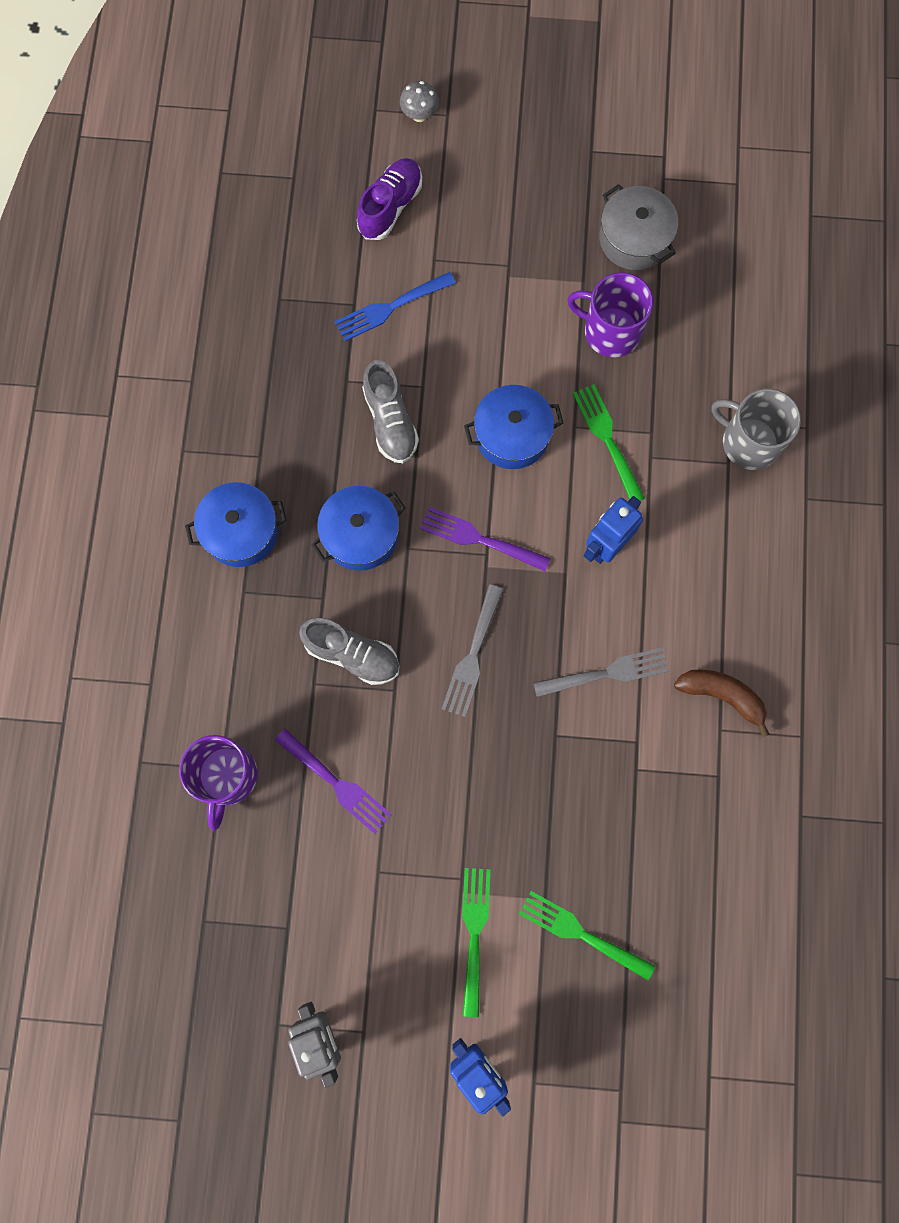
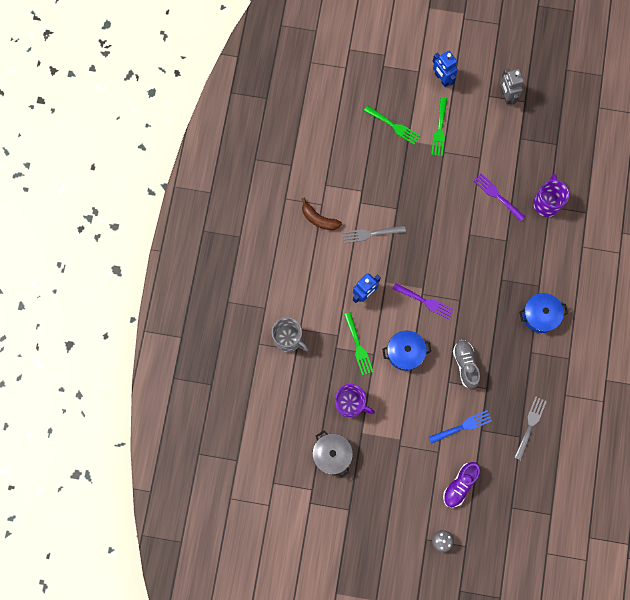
camera: 175 degrees left, 0 degrees up
grey shoe [299,618,400,685] -> none
blue pot [311,486,405,571] -> none
grey fork [442,584,503,717] -> grey fork moved to [514,396,547,460]

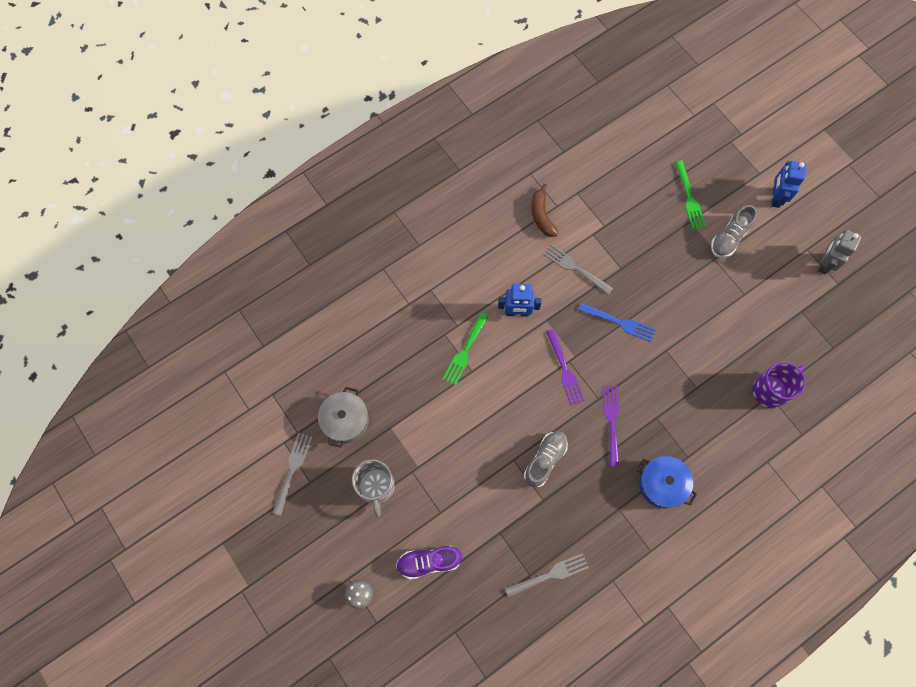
camera: 45 degrees right, 5 degrees down
grey mug [272,317,309,352] -> grey mug moved to [352,460,395,518]
purple mug [335,384,375,418] -> none
blue pot [382,330,431,371] -> none
blue fork [429,410,492,444] -> blue fork moved to [578,303,656,342]
green fork [431,97,447,156] -> grey shoe [711,205,757,257]
purple fork [474,173,525,221] -> purple fork moved to [602,386,619,466]
none -> grey fork [272,433,313,516]

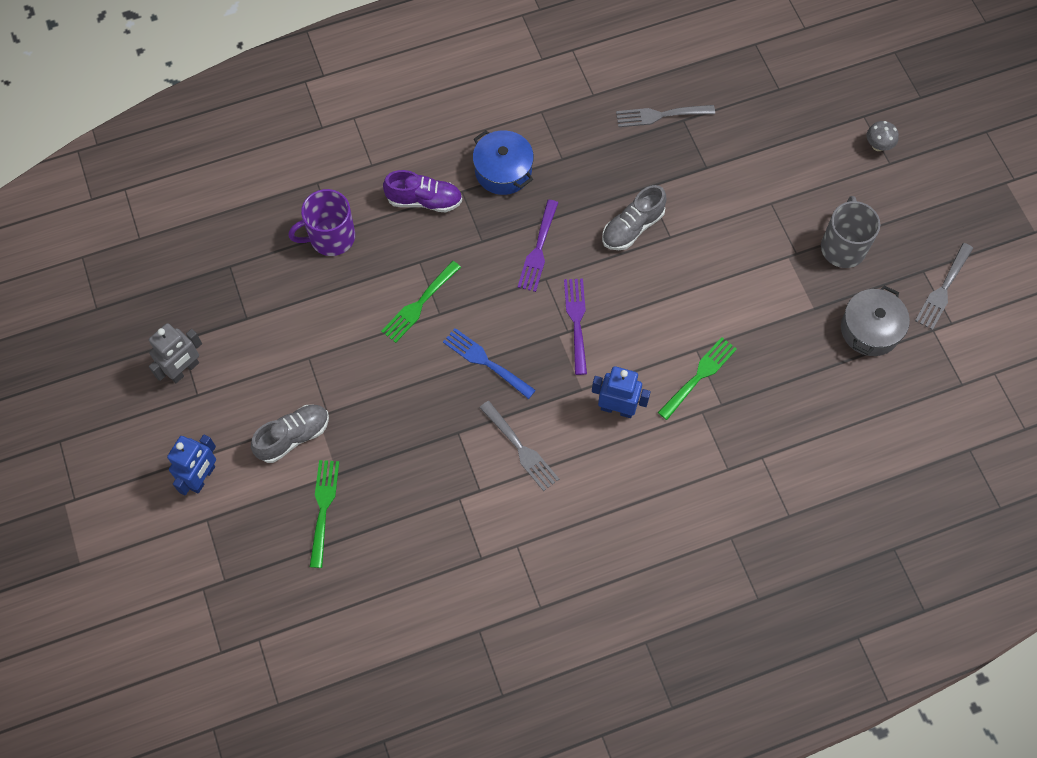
camera: 165 degrees left, 5 degrees down
purple shoe [396,546,462,579] -> purple shoe moved to [383,170,462,212]
brown banana [531,184,558,237] -> none
none -> green fork [381,261,461,343]

